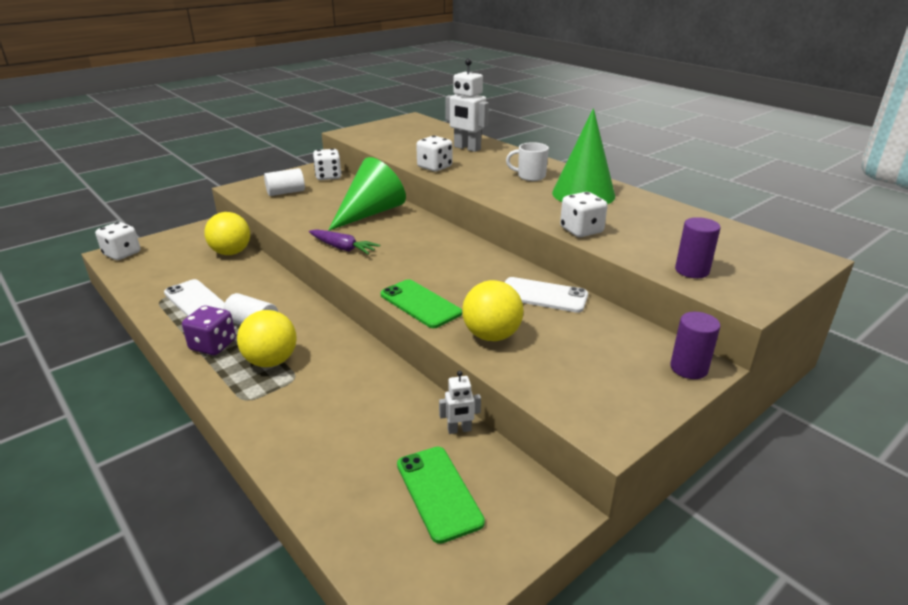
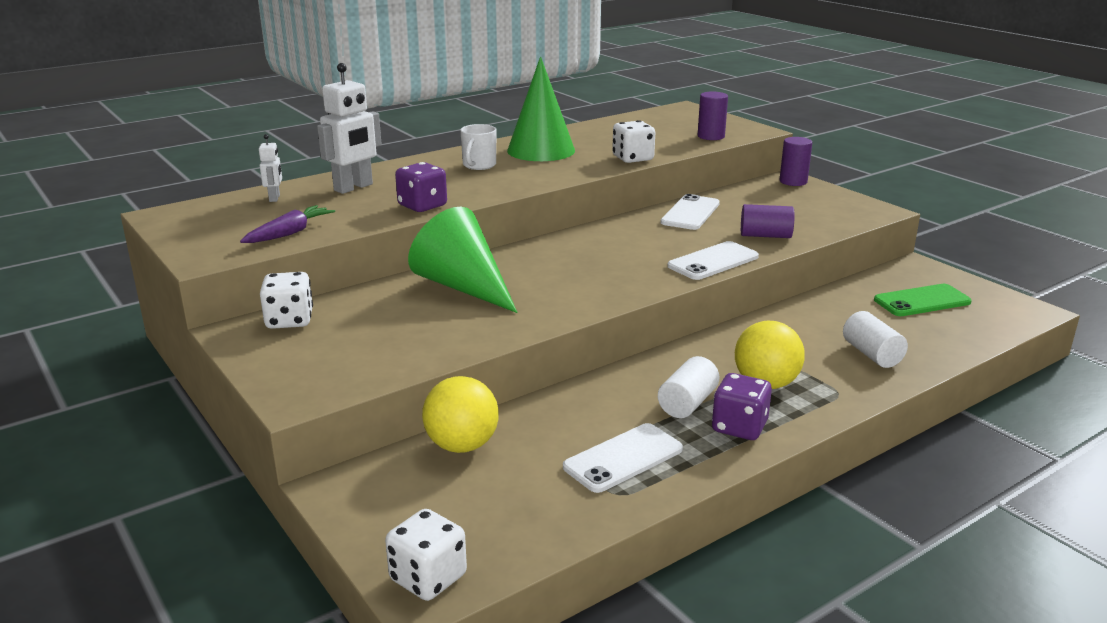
camera: 85 degrees left, 5 degrees down
white cylinder [264,168,305,196] -> white cylinder moved to [843,311,908,368]
purple carrot [309,229,380,254] -> purple carrot moved to [240,205,335,243]
green phone [381,279,462,328] -> white phone [668,241,759,280]
white dice [416,136,452,172] -> purple dice [395,162,447,212]
white robot [439,371,481,434] -> white robot moved to [259,134,282,202]
yellow ball [462,280,524,341] -> purple cylinder [741,204,795,238]

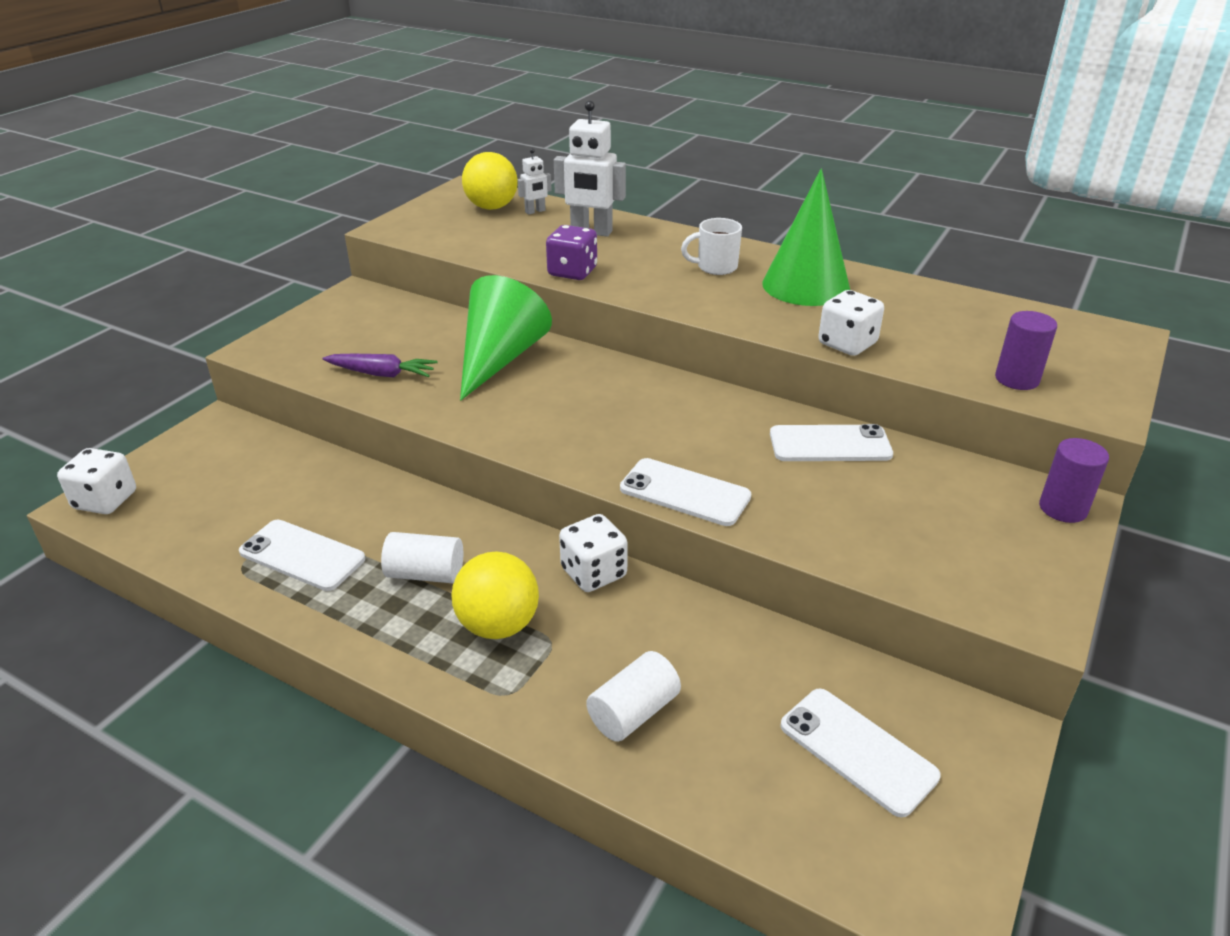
camera: 65 degrees right, 10 degrees up
purple carrot [240,205,335,243] -> purple carrot moved to [322,354,437,378]
white dice [260,272,313,329] -> white dice moved to [559,514,628,592]
yellow ball [422,376,498,453] -> yellow ball moved to [462,152,518,210]
purple dice [712,373,772,440] -> none
purple cylinder [741,204,795,238] -> none
green phone [874,284,972,316] -> white phone [780,688,941,818]

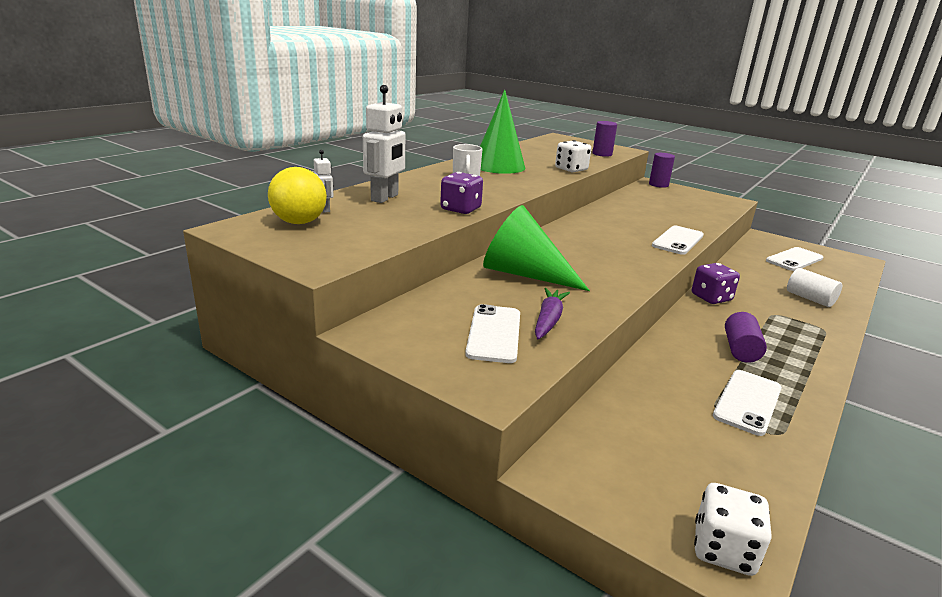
camera: 85 degrees left, 10 degrees down
white cylinder [381,532,463,583] -> purple cylinder [725,312,767,363]
yellow ball [451,551,539,639] -> none
white dice [559,514,628,592] -> purple dice [692,263,740,304]
white phone [770,424,893,461] -> white phone moved to [465,304,520,363]

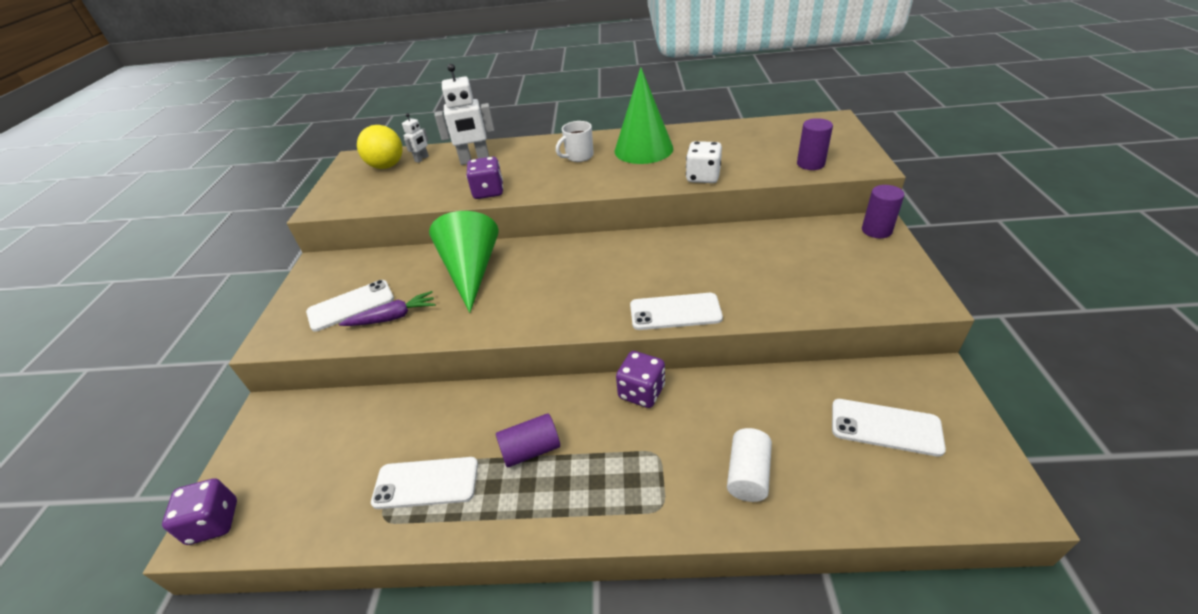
camera: 60 degrees right, 15 degrees up
white dice [694,483,772,576] -> purple dice [162,478,237,545]

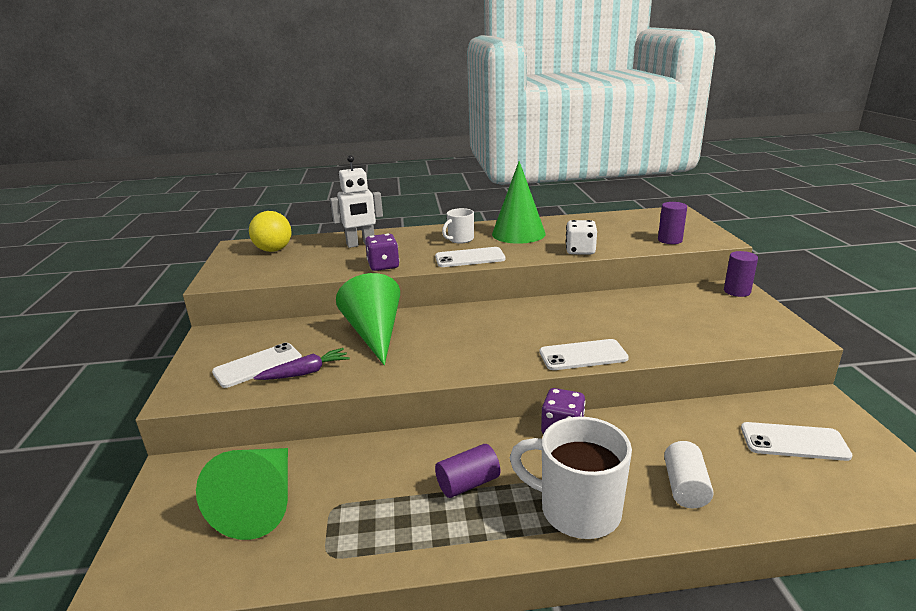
camera: 10 degrees left, 15 degrees down
purple dice [162,478,237,545] -> none
white phone [371,457,478,509] -> white phone moved to [435,247,505,267]
white robot [402,113,429,163] -> none
none -> green cone [196,448,288,540]
none -> white mug [510,417,632,539]

